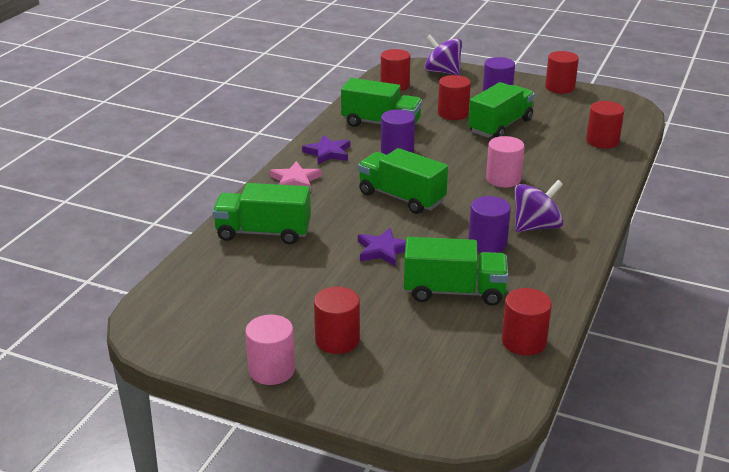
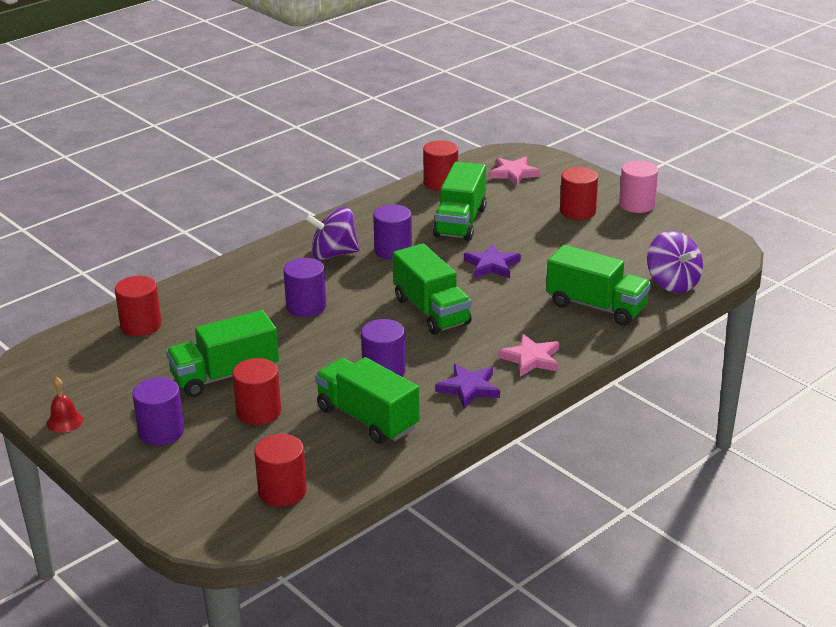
camera: 155 degrees left, 0 degrees up
green truck [404,237,508,306] -> green truck turned 105 degrees counterclockwise [433,162,486,241]
purple spinning top [425,35,462,75] -> purple spinning top moved to [647,231,703,293]
pink cylinder [486,136,525,187] -> purple cylinder [283,258,326,317]
red cylinder [545,51,579,94] -> red bell [46,377,83,433]
none -> pink star [489,157,541,186]

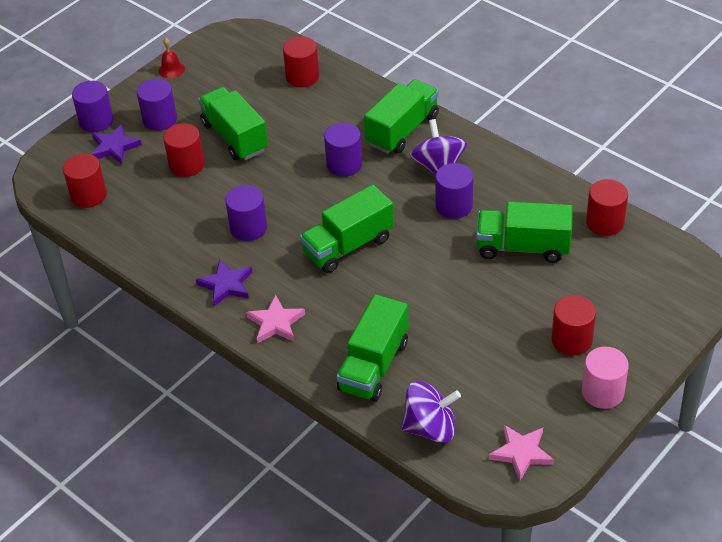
camera: 85 degrees right, 15 degrees up
green truck [315,357,420,444] -> green truck moved to [364,79,439,154]
purple star [464,244,521,278] -> purple star moved to [91,124,142,164]
pink star [489,157,541,186] -> pink star moved to [489,425,554,481]
purple spinning top [647,231,703,293] -> purple spinning top turned 150 degrees counterclockwise [402,381,461,443]
none -> purple cylinder [72,81,114,132]

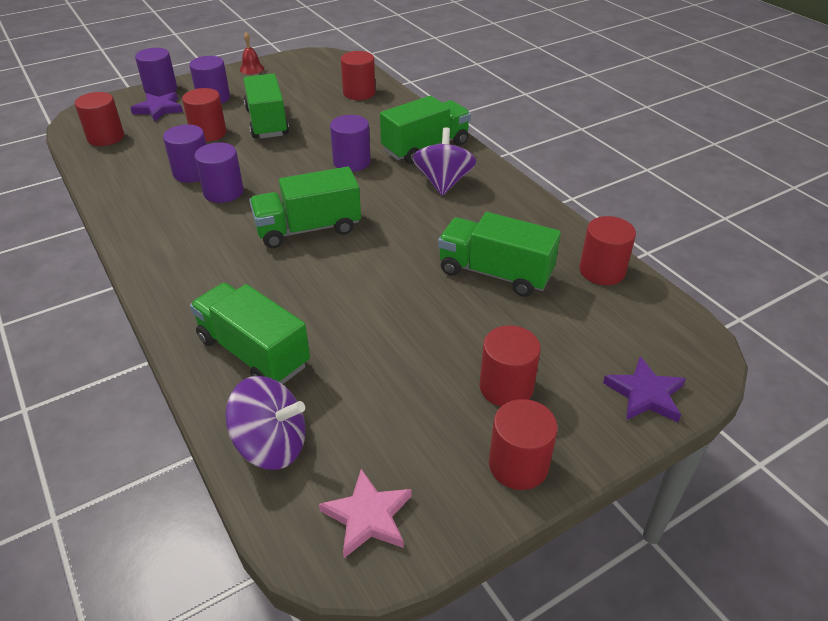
camera: 15 degrees right, 5 degrees down
purple star [196,259,252,306] -> purple star moved to [603,356,686,422]
pink star [246,295,305,344] -> none
green truck [336,294,409,402] -> green truck turned 90 degrees clockwise [190,283,310,384]
purple cylinder [435,163,473,219] -> purple cylinder moved to [163,124,206,183]
pink cylinder [582,347,629,409] -> red cylinder [489,399,558,490]

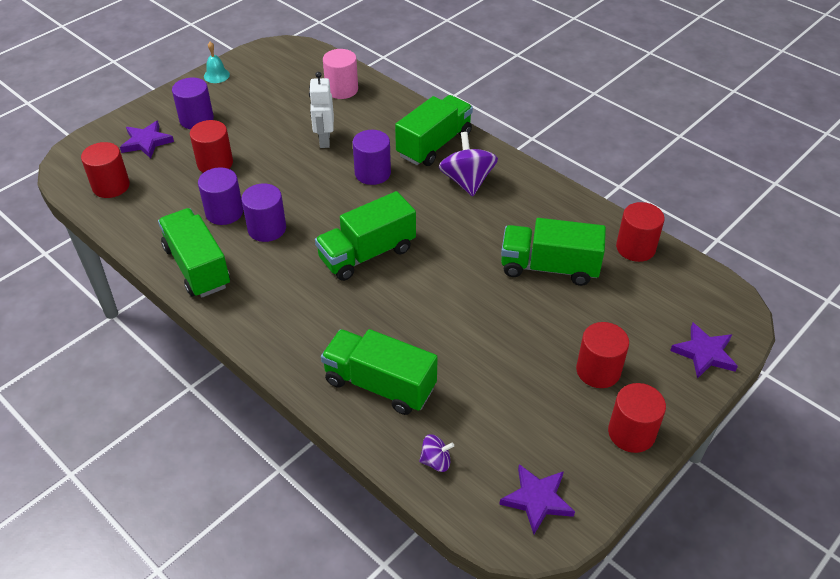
camera: 15 degrees left, 5 degrees up
purple cylinder [135,48,177,97] -> none
purple spinning top [225,376,306,470] -> purple spinning top [419,434,454,472], size x0.51
red bell [240,32,264,74] -> turquoise bell [204,42,230,83]
green truck [243,74,289,138] -> green truck moved to [158,208,230,298]
pink star [319,469,412,558] -> purple star [499,464,575,534]
red cylinder [341,51,375,100] -> pink cylinder [323,49,358,99]
none -> white robot [309,72,334,148]

